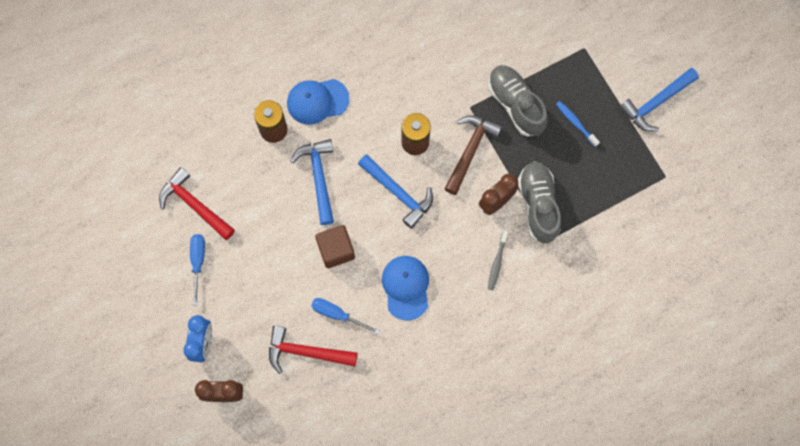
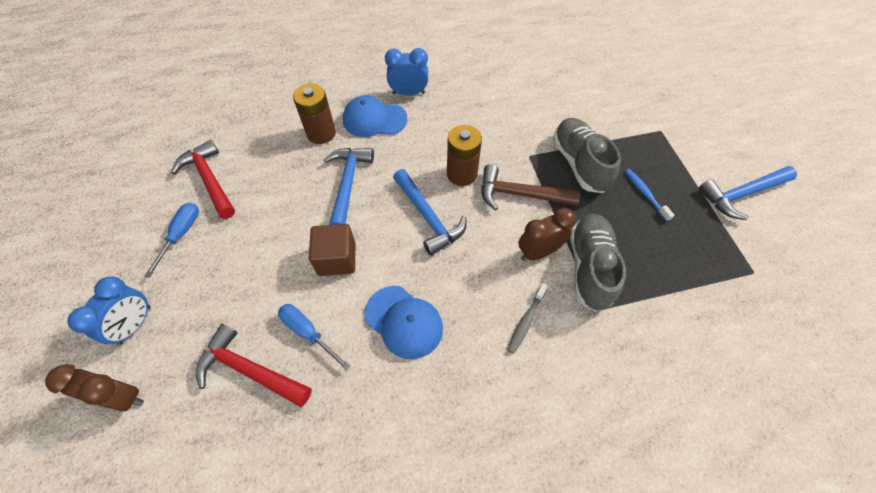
camera: 15 degrees right, 15 degrees down
blue cap [382,256,429,320] -> blue cap turned 120 degrees clockwise [364,286,443,359]
brown hammer [444,115,502,195] -> brown hammer turned 120 degrees counterclockwise [481,164,580,211]
none -> blue clock [385,48,428,96]

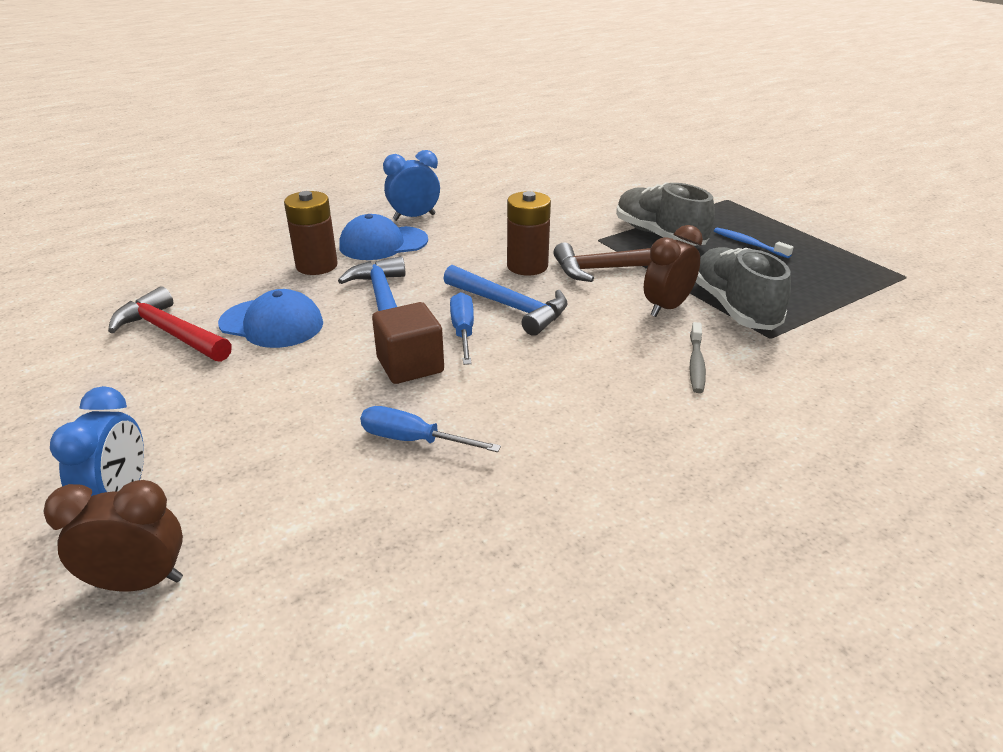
camera: 20 degrees left, 25 degrees down
blue screwdriver [144,202,199,278] -> blue screwdriver moved to [450,292,474,365]
red hammer [196,324,312,407] -> none
blue cap [364,286,443,359] -> blue cap moved to [218,289,323,348]
blue hammer [698,166,797,220] -> none

